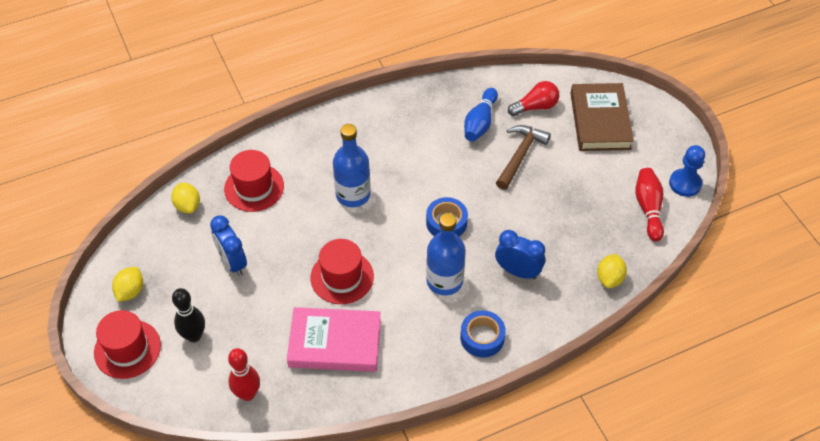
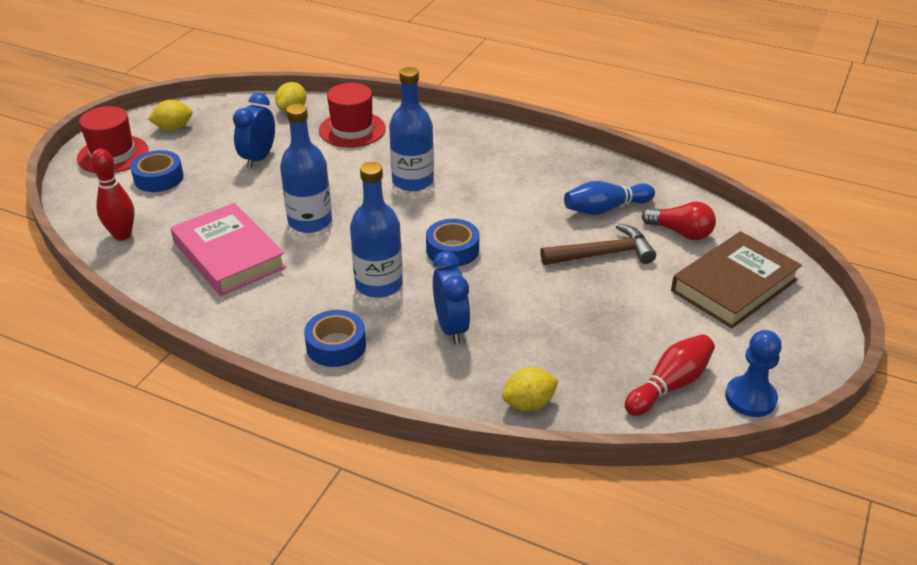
camera: 50 degrees right, 15 degrees down
black bowling pin [172,288,205,342] -> blue tape [130,150,184,192]
red hat [310,239,374,304] -> blue bottle [280,104,332,233]

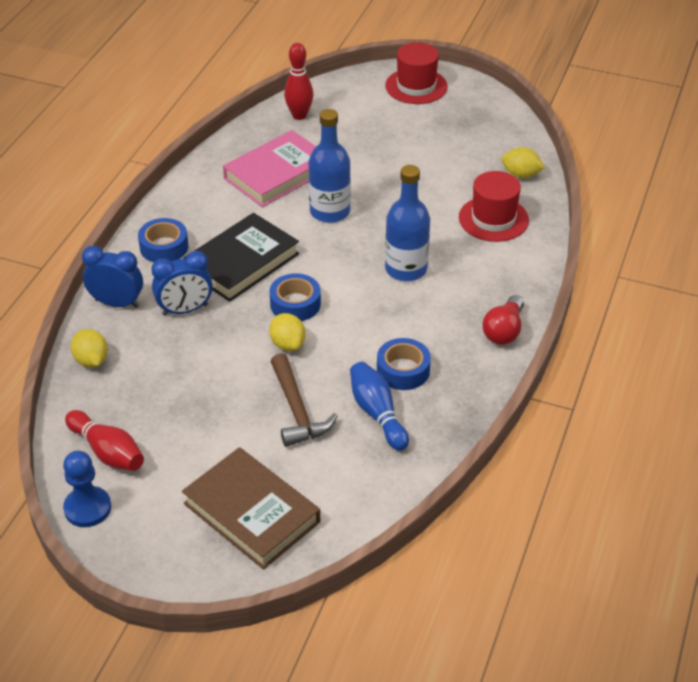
camera: 85 degrees right, 5 degrees up
blue tape [130,150,184,192] -> blue tape moved to [377,338,431,390]
yellow lemon [148,100,193,131] -> yellow lemon moved to [269,313,306,351]
blue clock [233,93,275,169] -> blue clock moved to [82,246,143,308]
blue bottle [350,162,403,298] -> black book [183,213,299,302]
red light bulb [642,201,716,240] -> red light bulb moved to [483,295,524,345]

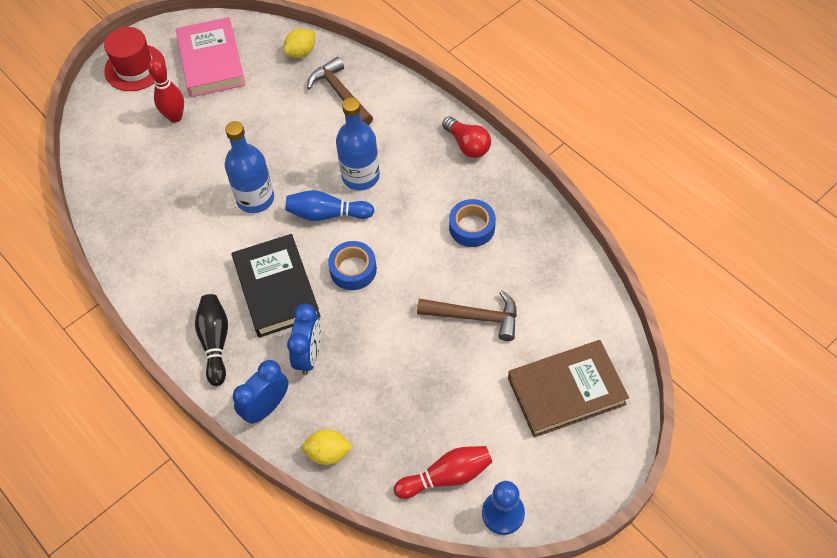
camera: 60 degrees left, 15 degrees up
blue tape [138,218,188,262] -> black bowling pin [195,294,228,386]
pink book [223,130,316,207] -> pink book moved to [176,17,246,97]
yellow lemon [269,313,306,351] -> none
red bowling pin [284,43,313,120] -> red bowling pin moved to [148,59,184,123]
blue bowling pin [350,362,409,451] -> blue bowling pin moved to [285,190,374,221]
red hat [459,171,529,242] -> brown hammer [307,57,373,125]

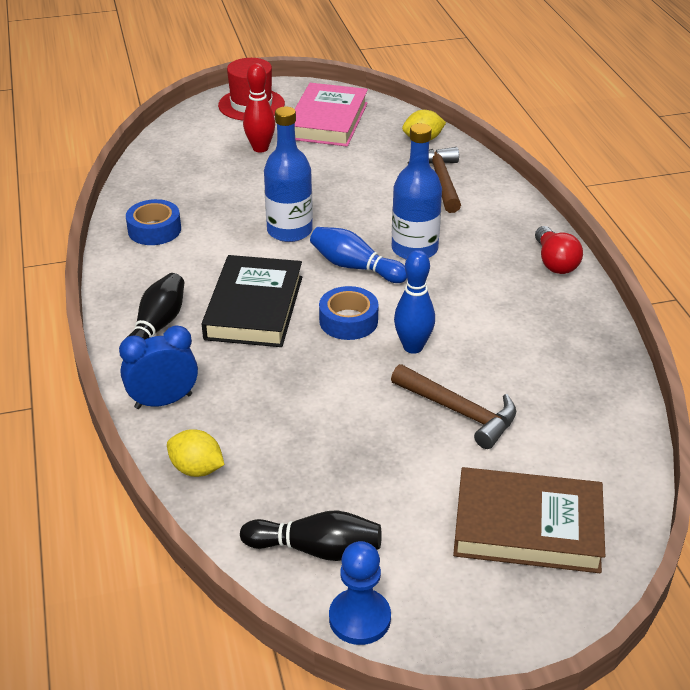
camera: 25 degrees right, 20 degrees down
blue clock [287,303,321,375] -> none
red bowling pin [394,446,492,499] -> black bowling pin [240,510,382,561]
blue tape [449,199,496,247] -> blue tape moved to [126,199,181,245]
none -> blue bowling pin [394,250,435,354]

